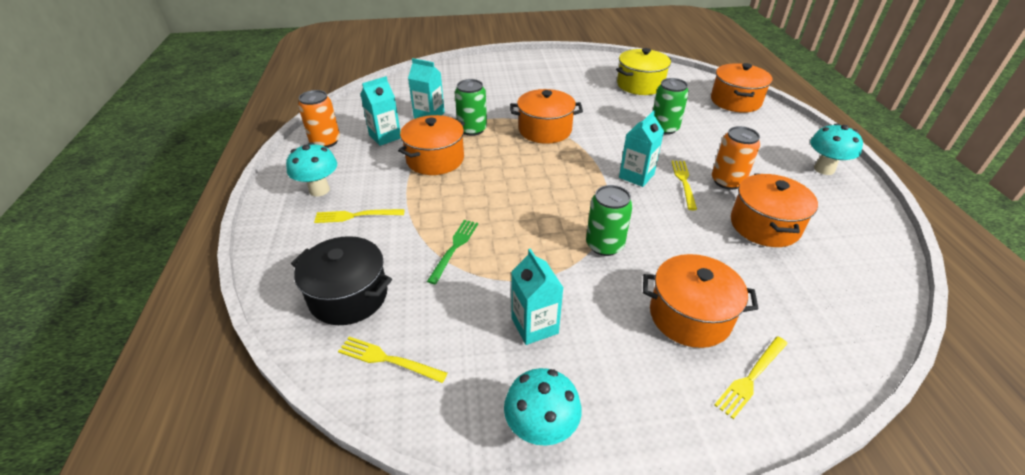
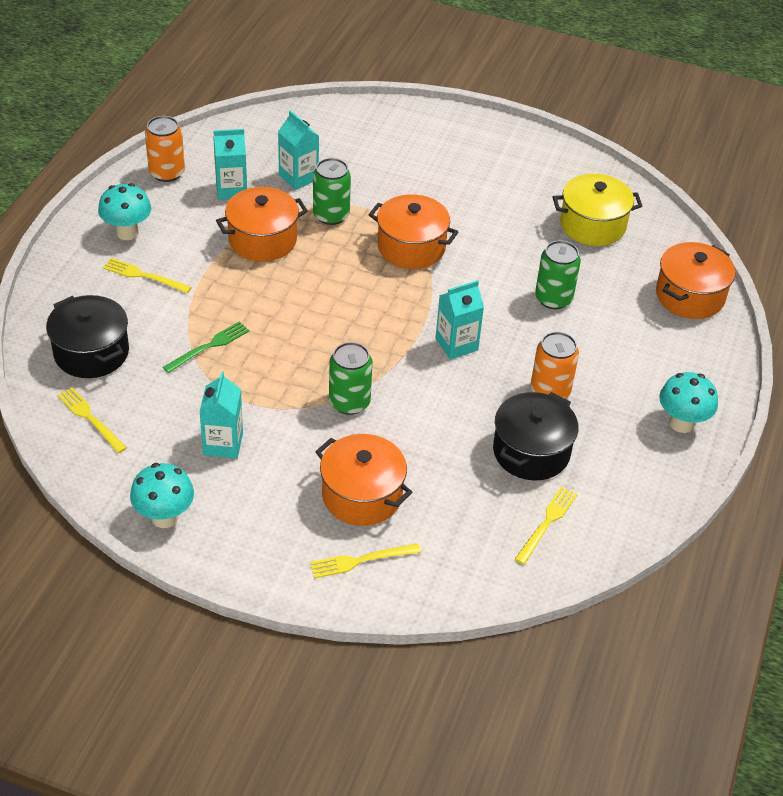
camera: 25 degrees right, 5 degrees up
yellow fork [671,160,697,210] -> yellow fork moved to [515,486,578,565]
orange pot [731,173,818,247] -> black pot [493,392,578,481]

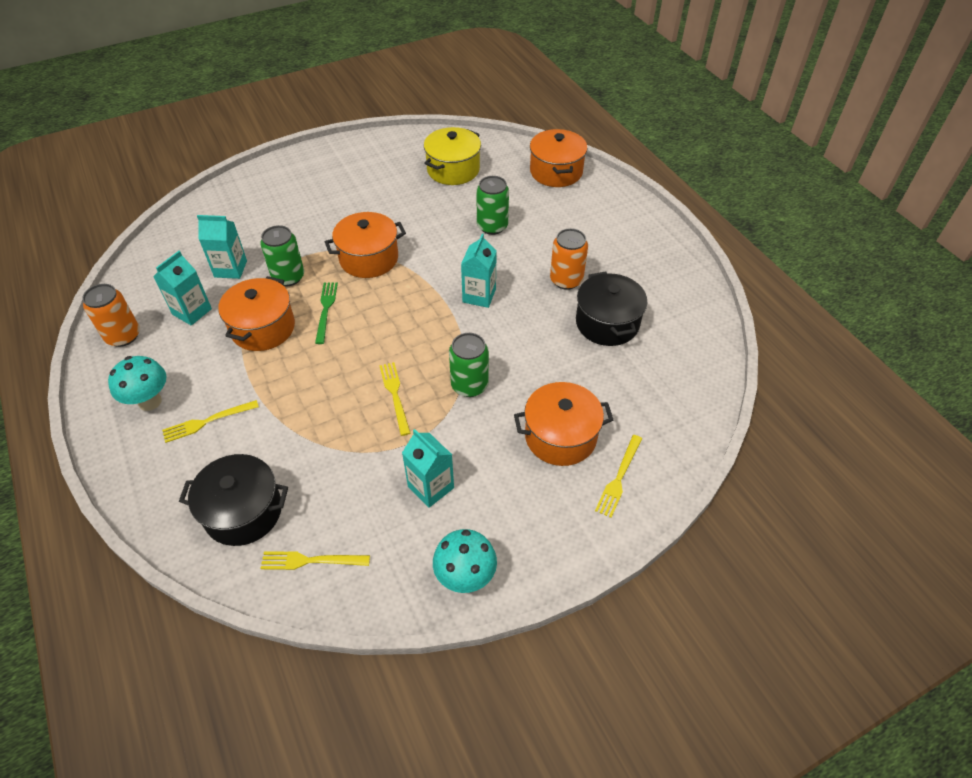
camera: 45 degrees left, 5 degrees up
green fork [163,321,250,373] -> green fork moved to [315,282,338,344]
yellow fork [515,486,578,565] -> yellow fork moved to [379,362,410,436]
turquoise mushroom [659,372,718,433] -> none

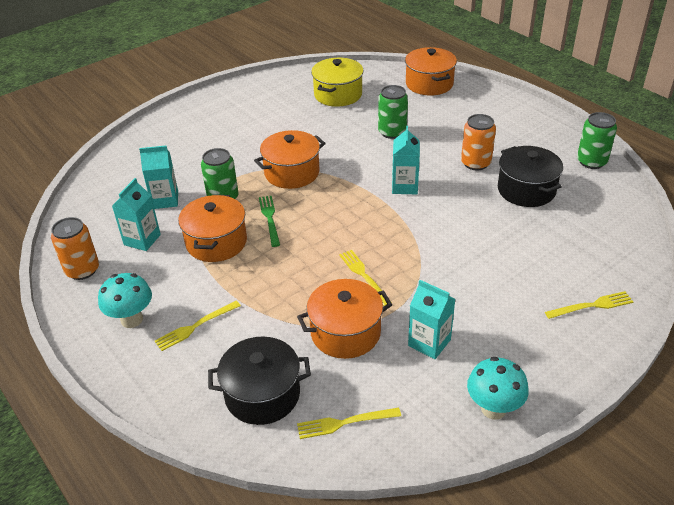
camera: 10 degrees left, 10 degrees down
green can [449,333,489,397] -> green can moved to [577,112,617,169]
orange pot [514,382,613,466] -> orange pot moved to [297,279,392,359]
yellow fork [595,435,642,518] -> yellow fork turned 120 degrees counterclockwise [545,291,633,319]

